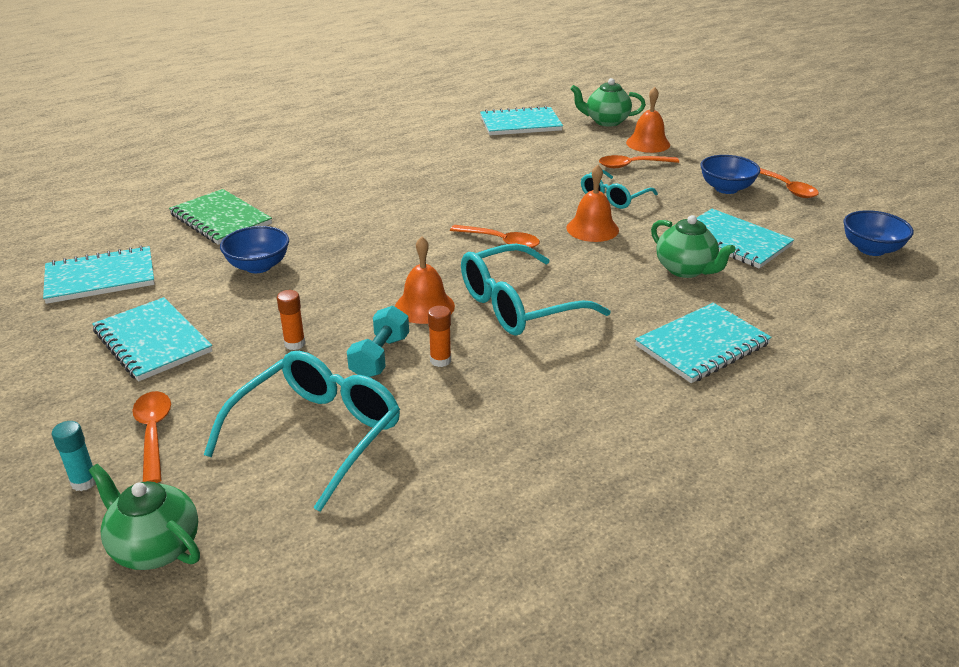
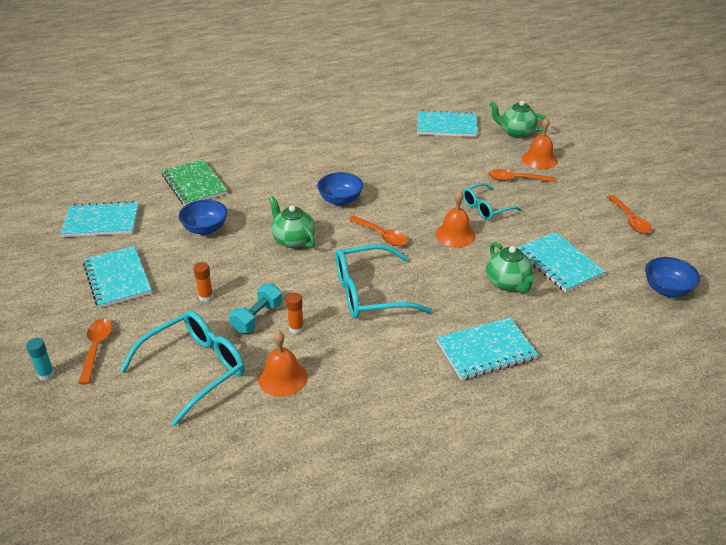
camera: 15 degrees right, 5 degrees up
green teapot [89,464,200,570] -> green teapot moved to [269,196,316,249]
orange bell [395,236,455,324] -> orange bell moved to [258,331,308,397]
blue bowl [700,155,760,194] -> blue bowl moved to [317,172,363,206]

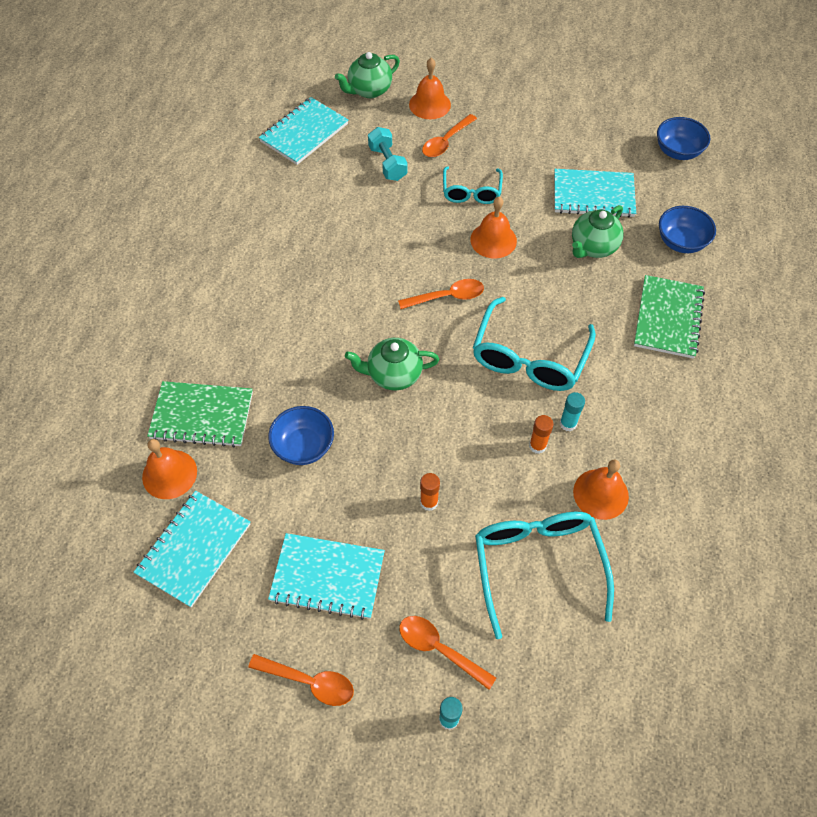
camera: 55 degrees left, 20 degrees up
turquoise dumbbell [229,284,282,333] -> turquoise dumbbell moved to [368,127,407,181]
blue bowl [317,172,363,206] -> blue bowl moved to [659,206,716,253]
turquoise notebook [436,317,538,380] -> green notebook [634,275,705,359]
green teapot [486,242,536,293] -> green teapot turned 120 degrees clockwise [572,205,624,258]
orange spoon [607,195,652,234] -> orange spoon moved to [248,654,354,706]
none -> orange bell [142,439,197,499]
none -> turquoise glue stick [560,392,585,431]

